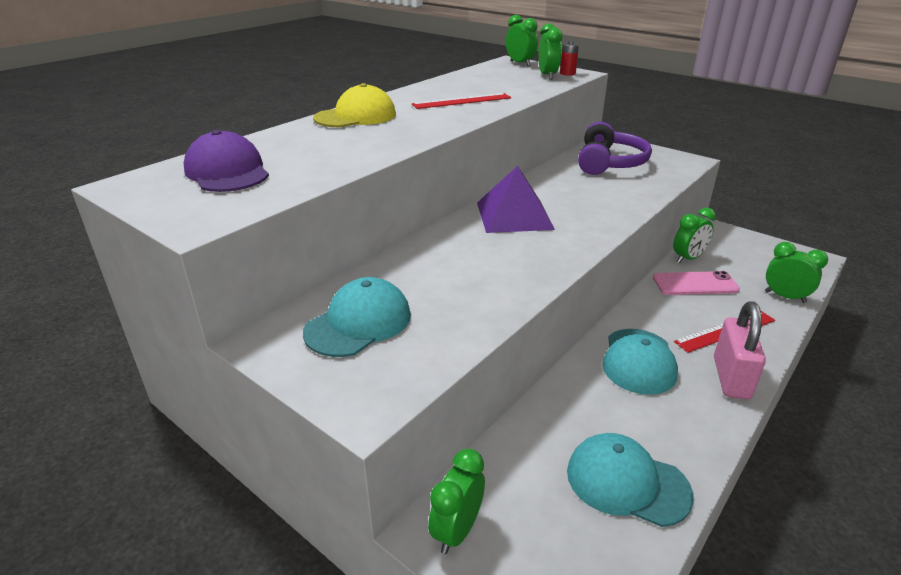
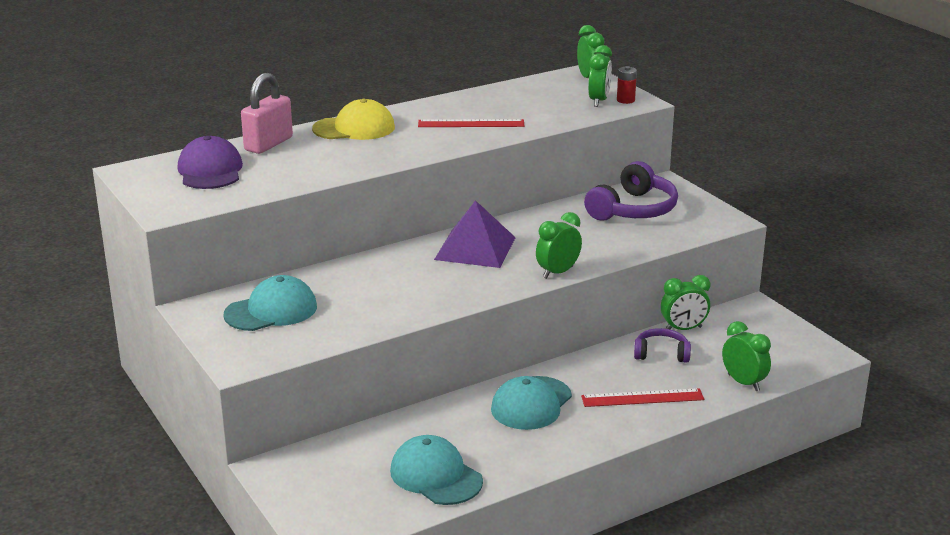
camera: 20 degrees right, 5 degrees down
green clock [428,449,485,554] -> green clock moved to [536,212,582,279]
pink phone [653,271,740,295] -> purple headphones [634,328,691,363]
pink padlock [714,301,766,399] -> pink padlock moved to [241,73,293,154]

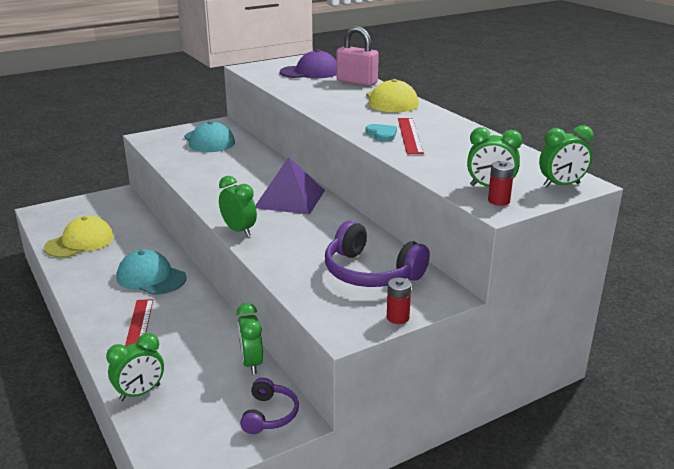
camera: 90 degrees right, 0 degrees up
turquoise cap [390,435,483,505] -> yellow cap [44,216,114,258]
purple headphones [634,328,691,363] -> purple headphones moved to [240,378,299,434]
none -> turquoise heart [365,124,397,141]
none -> red battery [387,278,411,324]

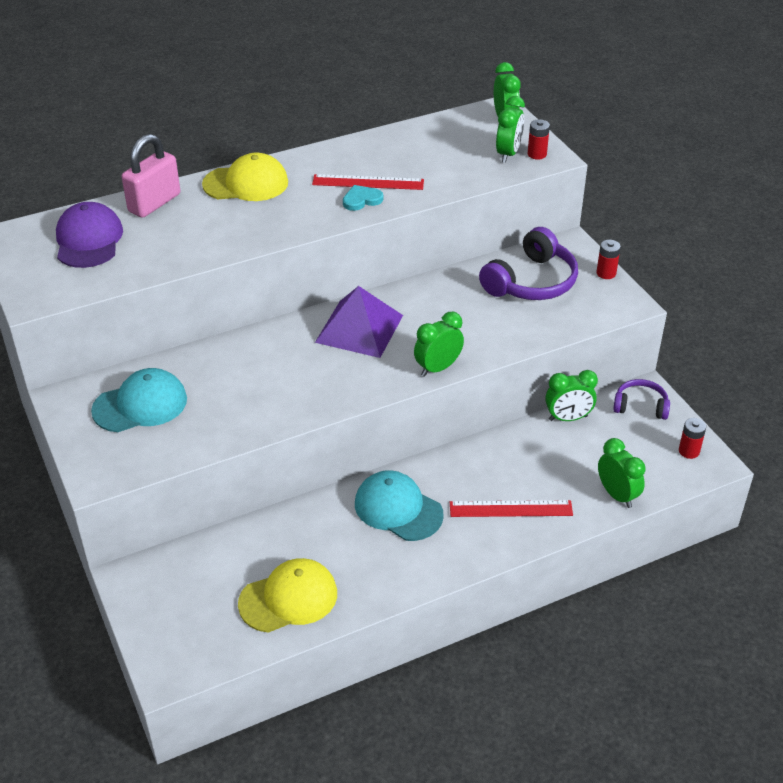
camera: 85 degrees left, 15 degrees up
yellow cap [44,216,114,258] -> yellow cap turned 105 degrees clockwise [238,558,337,633]
turquoise cap [117,249,187,295] -> turquoise cap turned 90 degrees clockwise [355,470,444,541]
none -> red battery [679,418,706,459]

